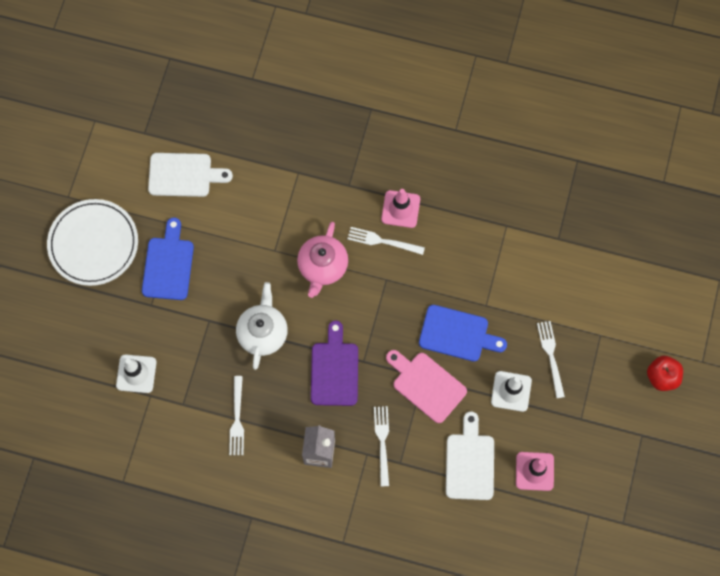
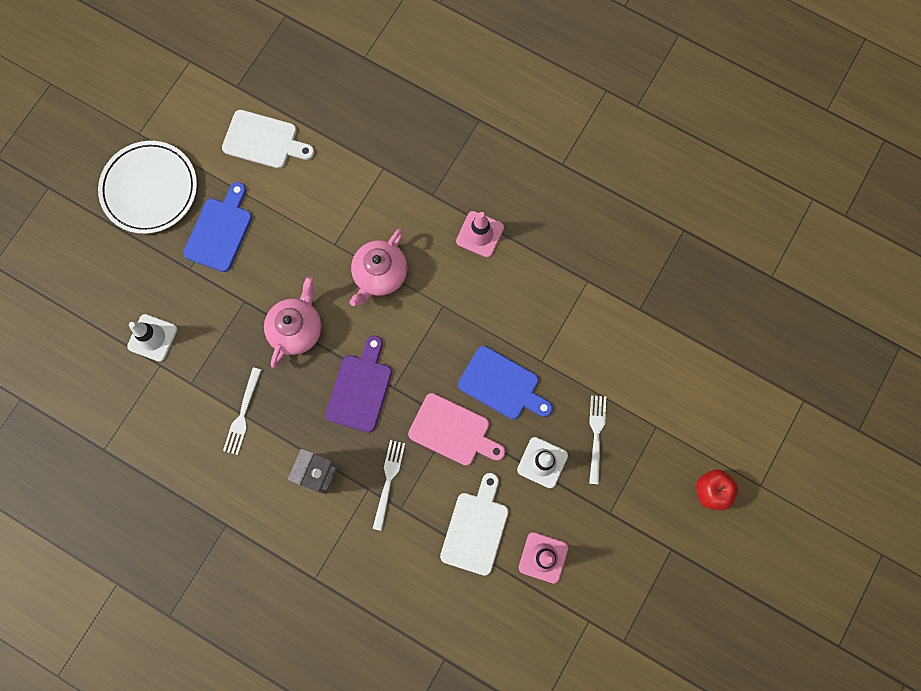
camera: 15 degrees right, 5 degrees up
white teapot [236,282,288,370] -> pink teapot [264,276,322,368]
white fork [347,227,425,255] -> none
pink cutting board [386,350,467,423] -> pink cutting board turned 150 degrees clockwise [408,393,505,466]

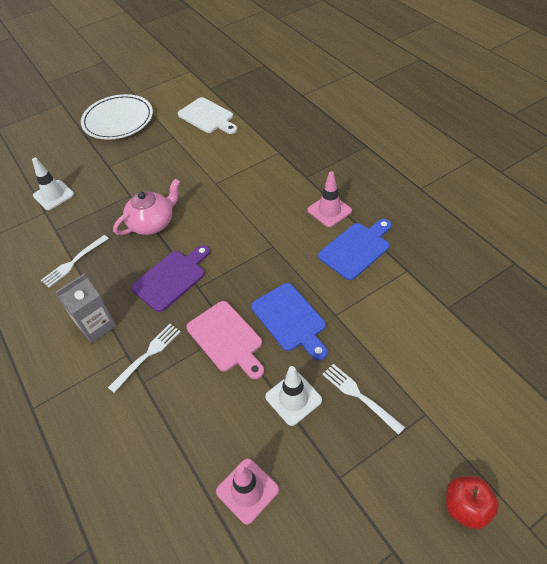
camera: 30 degrees right, 25 degrees down
blue cutting board [183,182,252,272] -> blue cutting board moved to [318,219,391,280]
pink teapot [350,229,407,306] -> none
white cutting board [440,473,508,576] -> none
white fork [589,395,606,484] -> white fork turned 75 degrees counterclockwise [322,364,405,435]

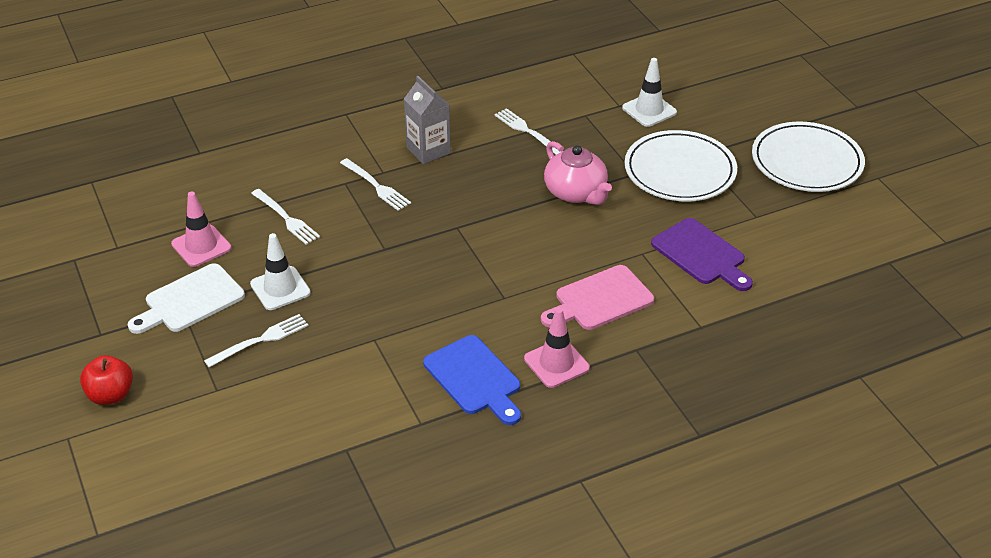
camera: 95 degrees right, 10 degrees down
purple cutting board [131,245,210,312] -> purple cutting board moved to [651,218,753,291]
white cutting board [178,97,237,134] -> white cutting board moved to [128,263,245,334]
pink cutting board [186,301,264,379] -> pink cutting board moved to [541,265,654,330]
blue cutting board [251,283,327,361] -> none
none -> white fork [251,189,320,245]
none -> white plate [625,130,737,201]

